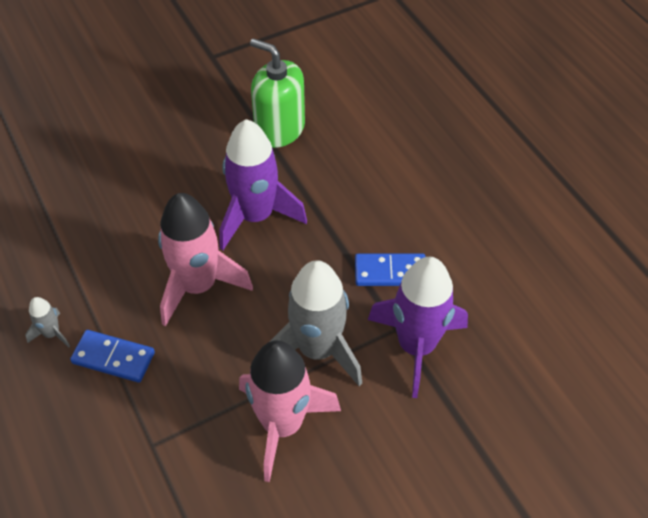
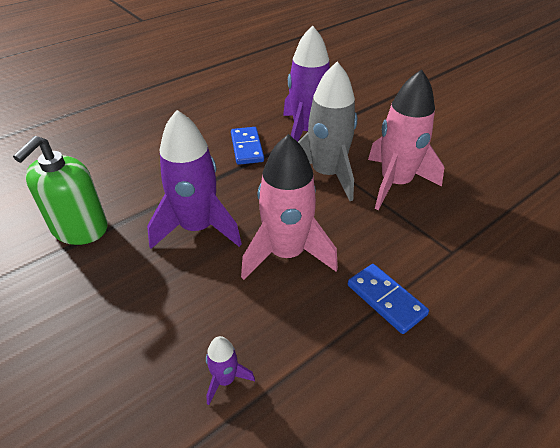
camera: 100 degrees left, 10 degrees down
grey rocket [25,297,70,348] -> none
blue domino [70,330,155,383] -> blue domino turned 45 degrees counterclockwise [348,264,429,334]
none -> purple rocket [206,336,255,405]

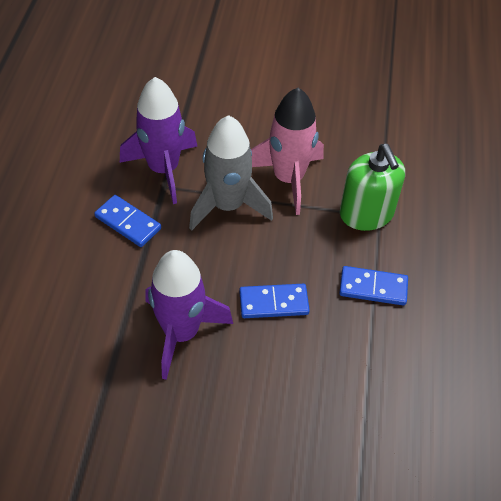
camera: 45 degrees left, 10 degrees up
green soap dispenser [13,136,108,245] -> green soap dispenser moved to [340,144,405,231]
purple rocket [206,336,255,405] -> none
pink rocket [241,134,338,280] -> blue domino [239,284,310,318]

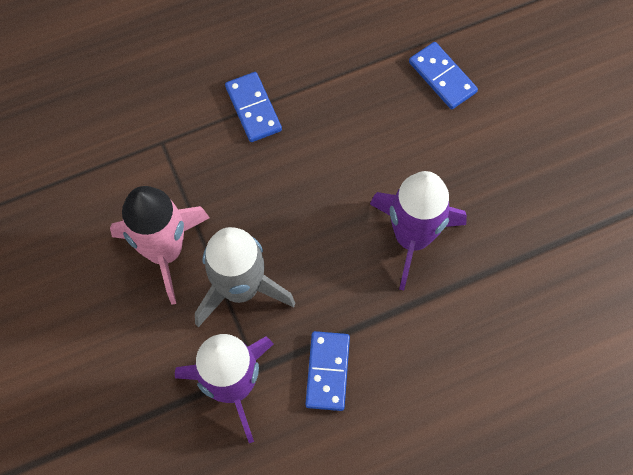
camera: 120 degrees left, 15 degrees up
blue domino [239,284,310,318] -> blue domino moved to [409,42,478,109]
green soap dispenser [340,144,405,231] -> none

